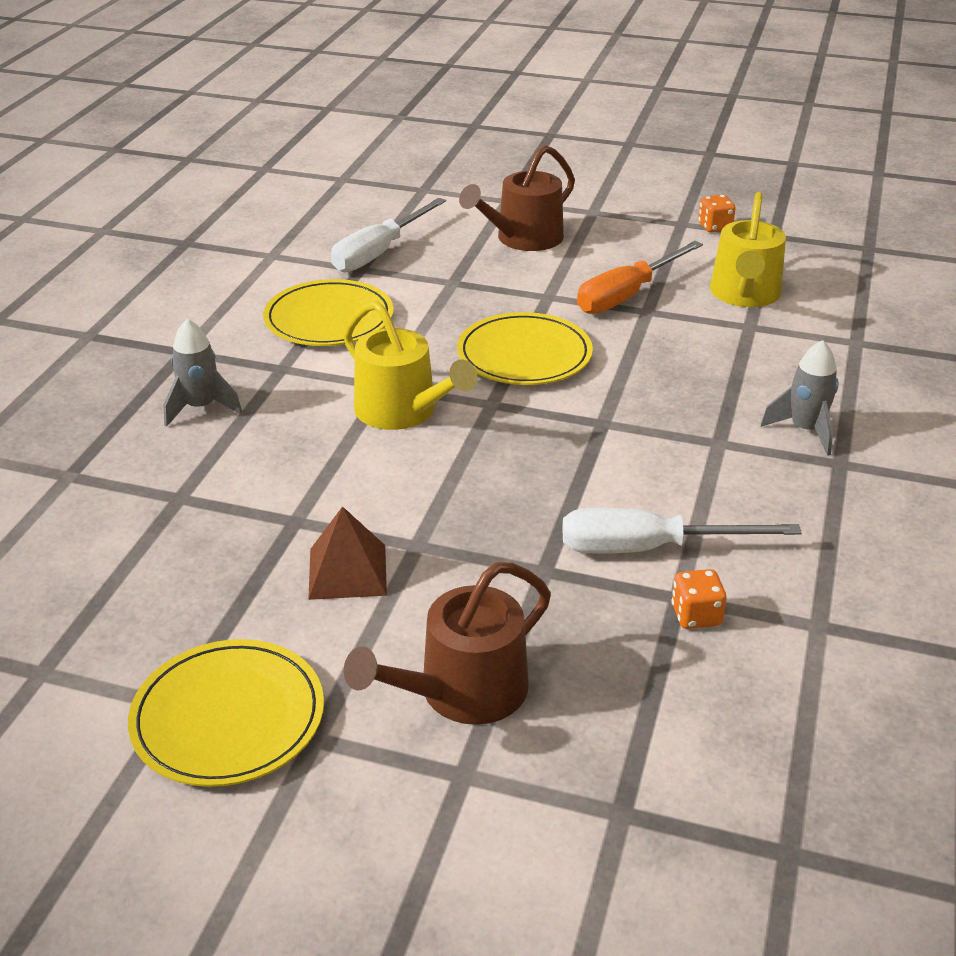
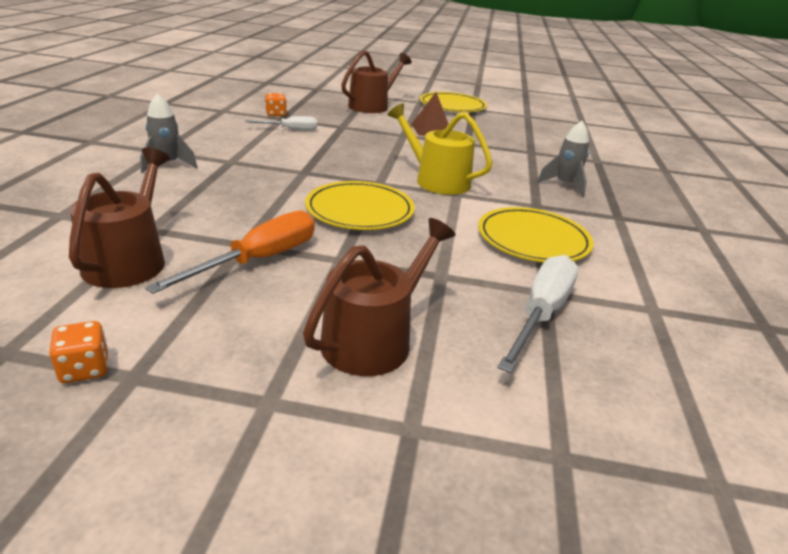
camera: 170 degrees right, 5 degrees down
white screwdriver [562,508,802,554] -> white screwdriver [245,116,317,130], size x0.60
yellow watering can [710,192,786,307] -> brown watering can [69,148,170,288]

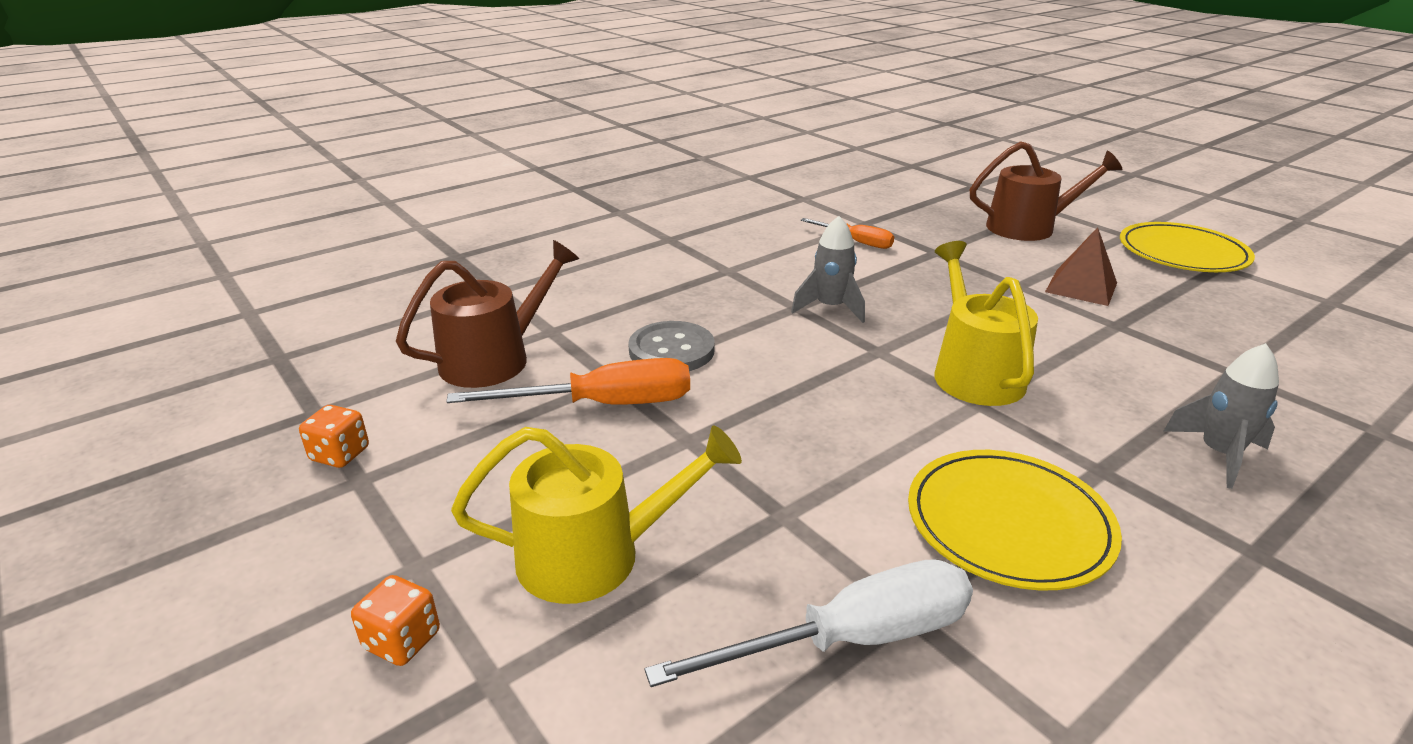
camera: 45 degrees right, 0 degrees up
grey rocket [140,93,197,174] -> grey rocket moved to [791,216,865,323]
white screwdriver [245,116,317,130] -> orange screwdriver [801,218,894,249]
orange dice [265,93,287,117] -> orange dice moved to [351,575,440,666]
brown watering can [303,218,455,376] -> yellow watering can [451,425,742,604]
yellow plate [305,181,415,230] -> none
none -> grey button [628,321,715,371]

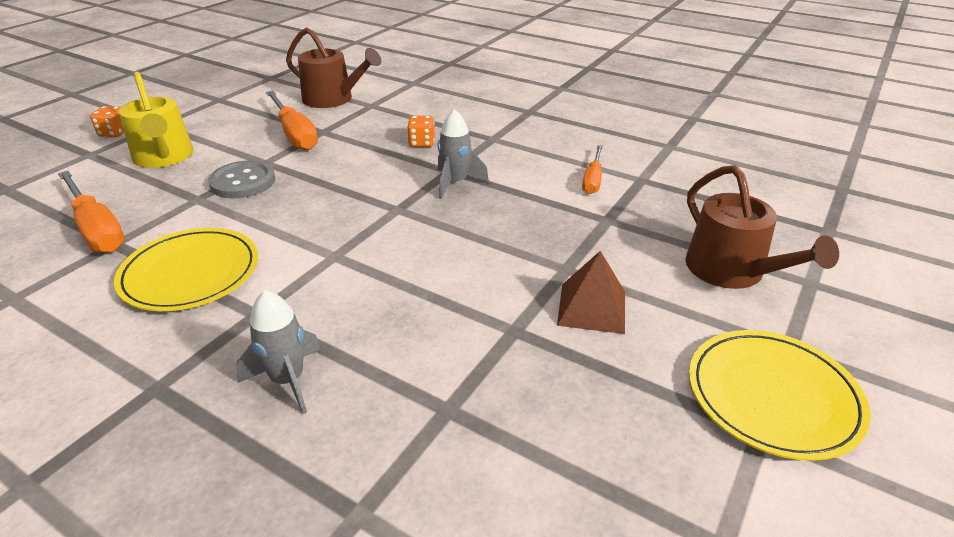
camera: 70 degrees right, 5 degrees up
orange dice [299,405,369,468] -> orange dice moved to [407,116,435,147]
grey button [628,321,715,371] -> grey button moved to [208,160,275,199]
white screwdriver [645,559,973,687] -> orange screwdriver [58,171,125,253]
yellow watering can [934,241,1038,406] -> none

